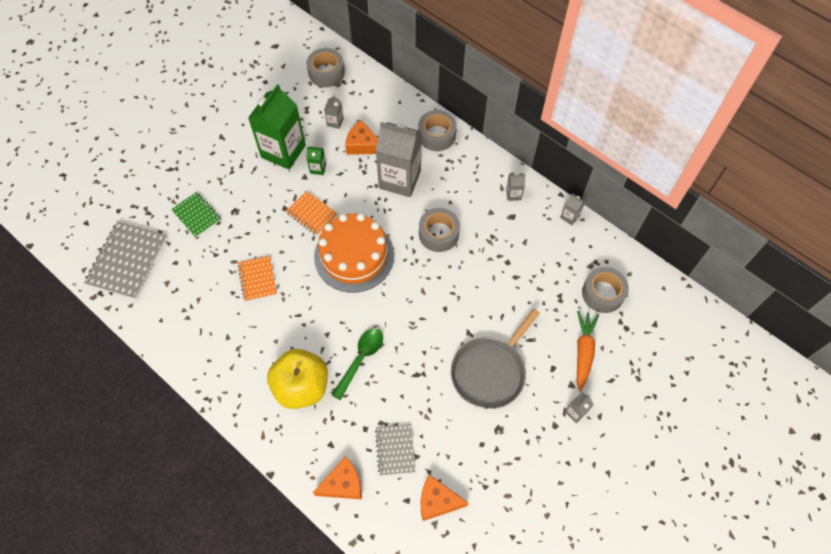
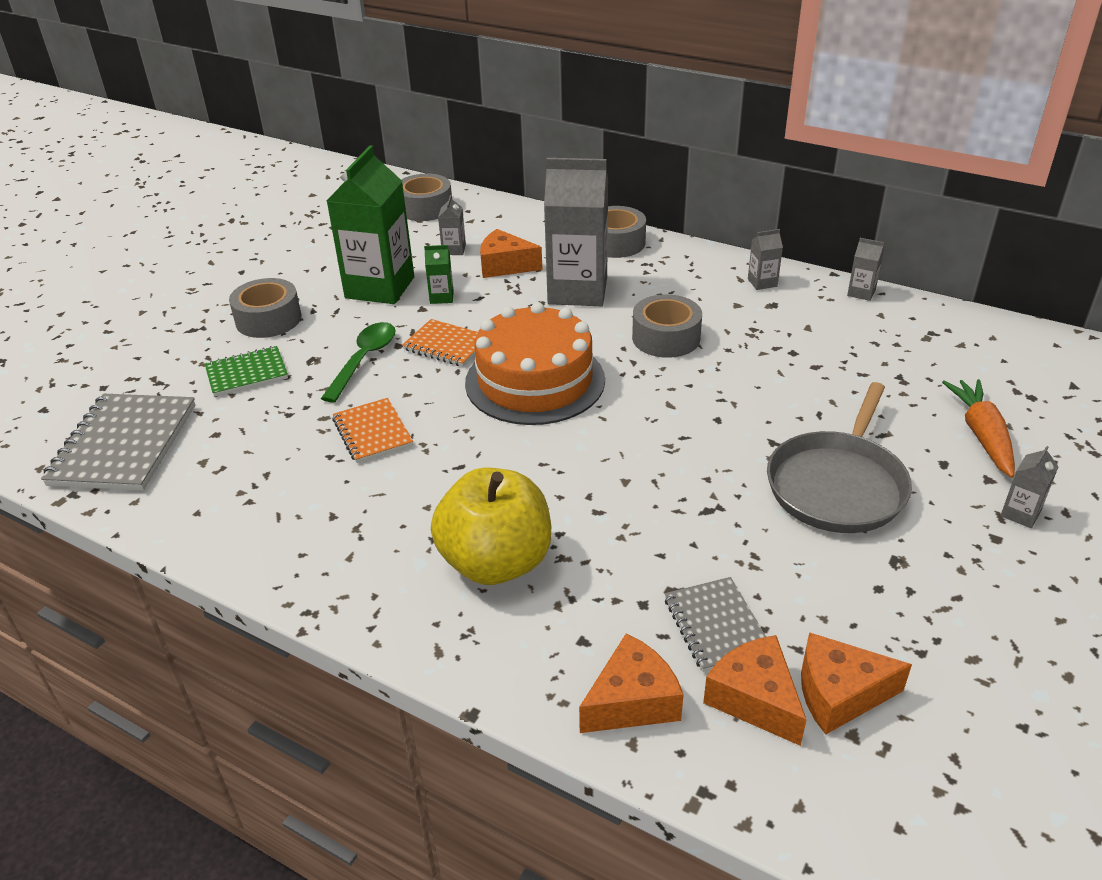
camera: 10 degrees left, 25 degrees down
green notebook [171,192,221,238] -> green notebook turned 60 degrees counterclockwise [205,346,288,397]
green spoon [332,328,383,400] -> green spoon moved to [321,322,396,403]
grey tape [582,267,629,313] -> grey tape moved to [229,278,302,338]
none -> orange cheese [703,635,807,746]

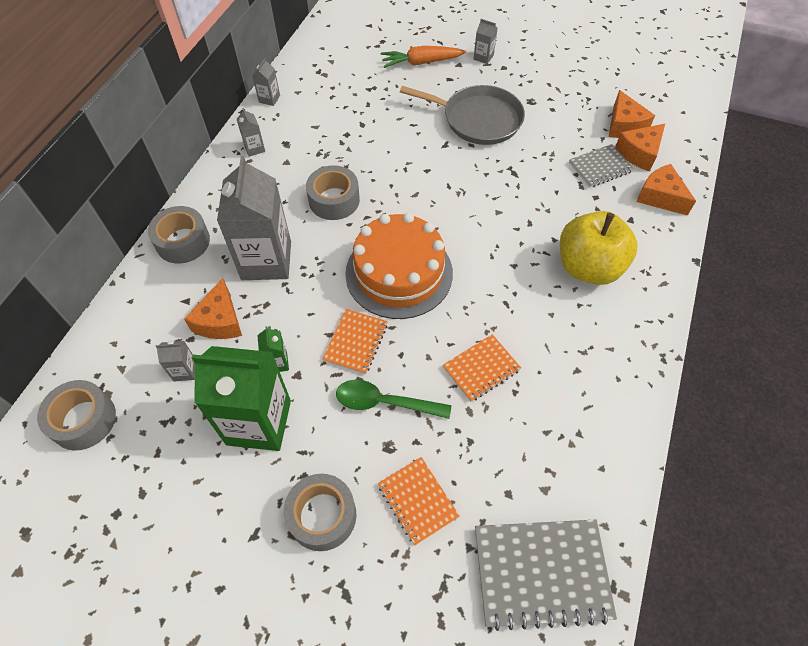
camera: 100 degrees left, 20 degrees up
green notebook [205,346,288,397] -> orange notebook [378,457,460,545]

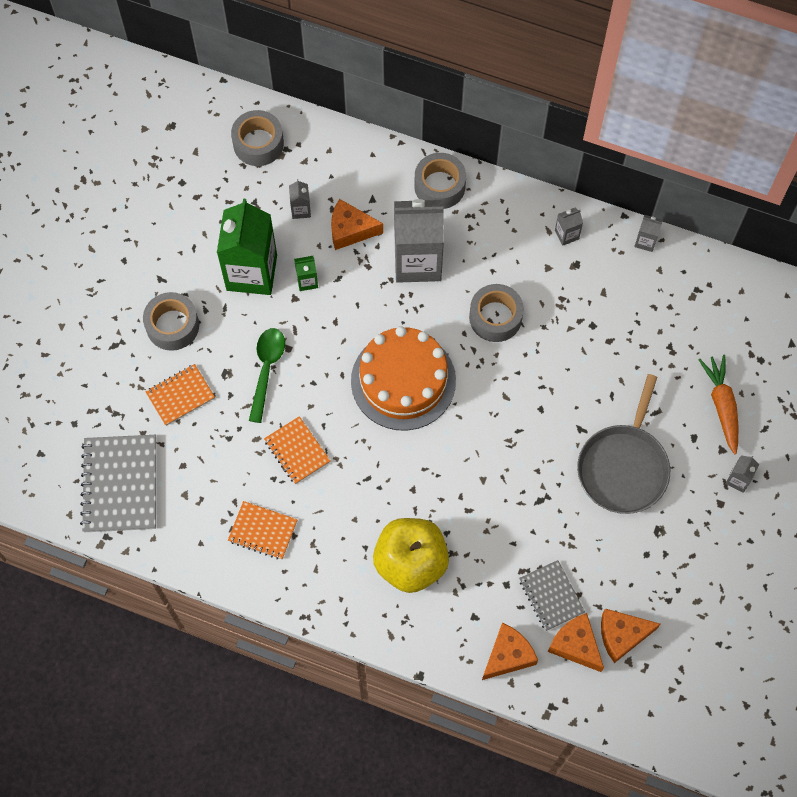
camera: 90 degrees right, 10 degrees up
orange notebook [323,309,388,374] -> orange notebook moved to [228,501,298,559]

